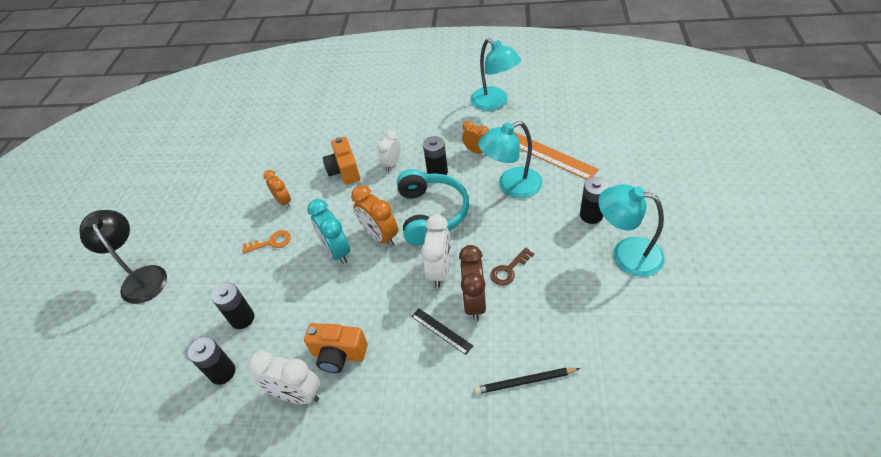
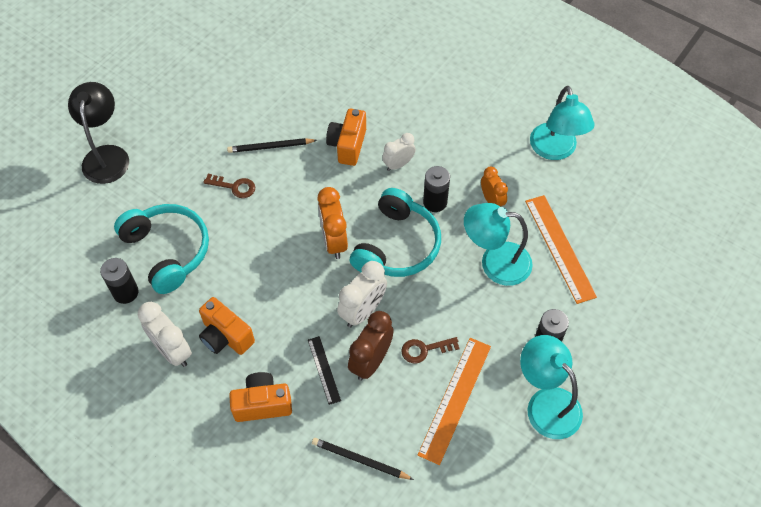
camera: 25 degrees right, 10 degrees up
black battery [212,283,254,329] -> turquoise headphones [114,204,209,294]
orange key [242,230,291,253] -> brown key [203,174,255,198]
orange clock [264,170,291,208] -> black pencil [227,138,317,153]
turquoise clock [308,199,350,264] -> none
none -> orange camera [229,372,292,422]
none -> orange ruler [418,338,491,465]

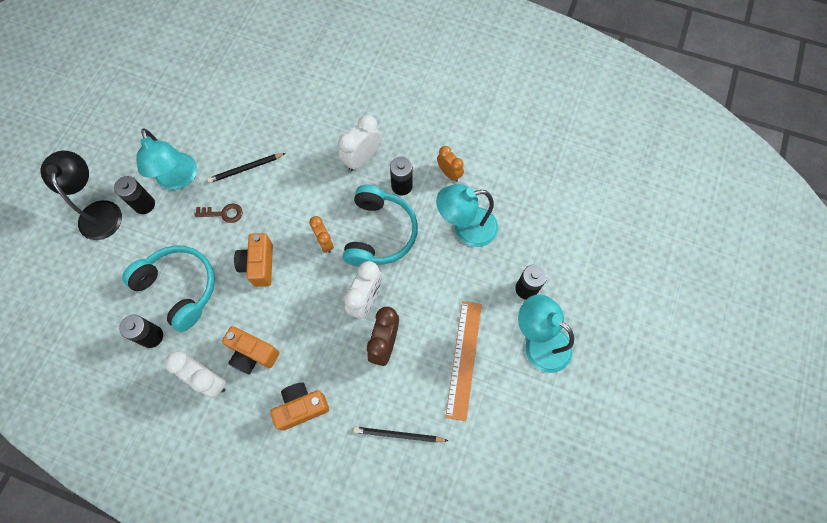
camera: 15 degrees left, 10 degrees up
black ruler [308,336,341,405] -> none
orange clock [317,187,348,259] -> orange clock [309,216,334,253], size x0.65
orange camera [326,109,366,166] -> orange camera moved to [234,233,273,287]
white clock [382,133,416,171] -> white clock [338,115,381,171], size x1.53
brown key [401,337,460,363] -> none
orange ruler [525,195,597,304] -> none
turquoise lamp [530,86,594,160] -> turquoise lamp moved to [136,128,197,190]
none -> black battery [114,176,155,214]

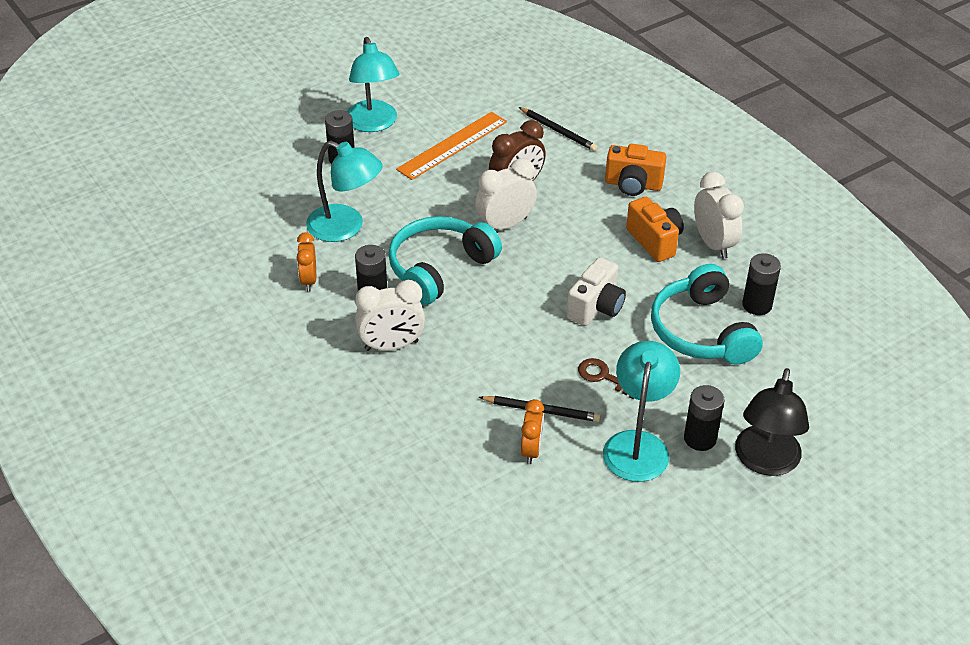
camera: 145 degrees left, 25 degrees down
orange camera [234,233,273,287] -> white camera [567,257,626,326]
orange clock [309,216,334,253] -> orange clock moved to [521,399,544,464]

